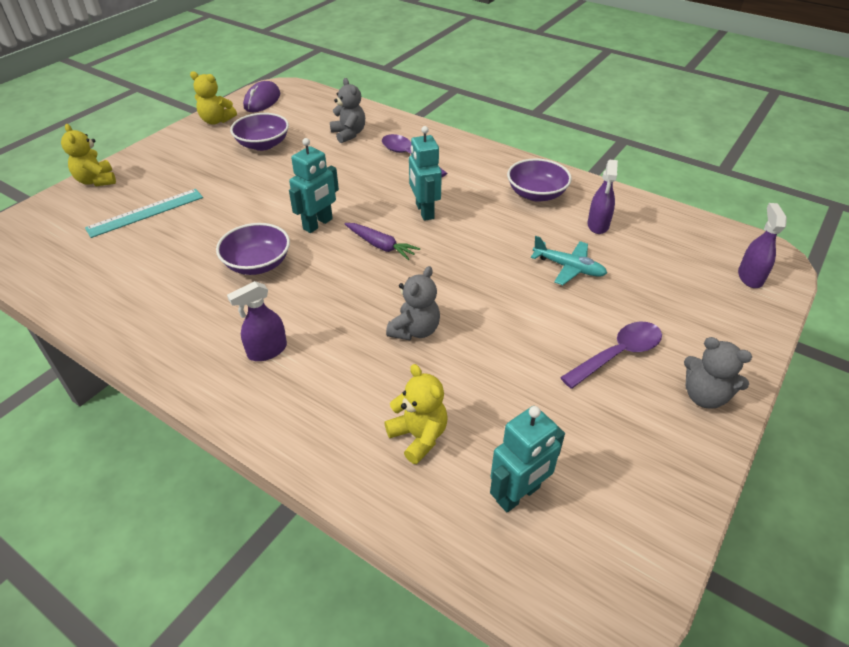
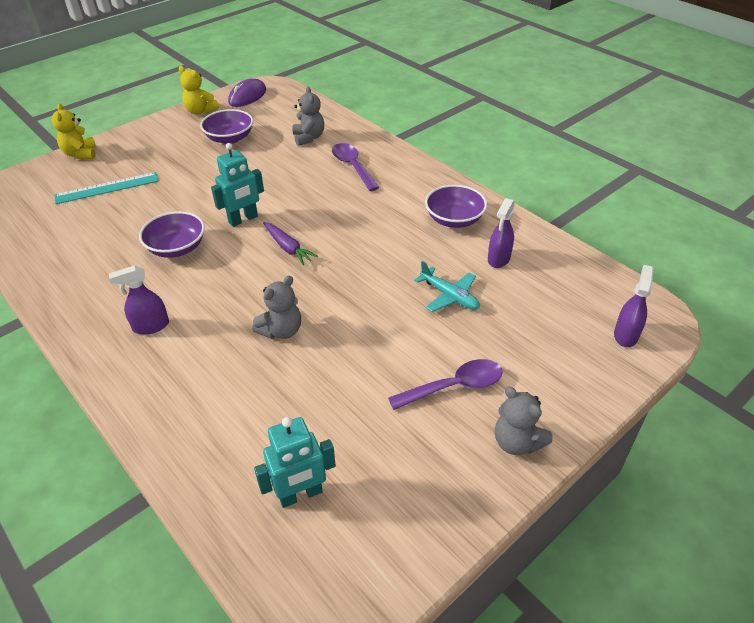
camera: 15 degrees right, 0 degrees up
yellow teddy bear [385,364,448,464] -> none
turquoise robot [409,126,442,221] -> none

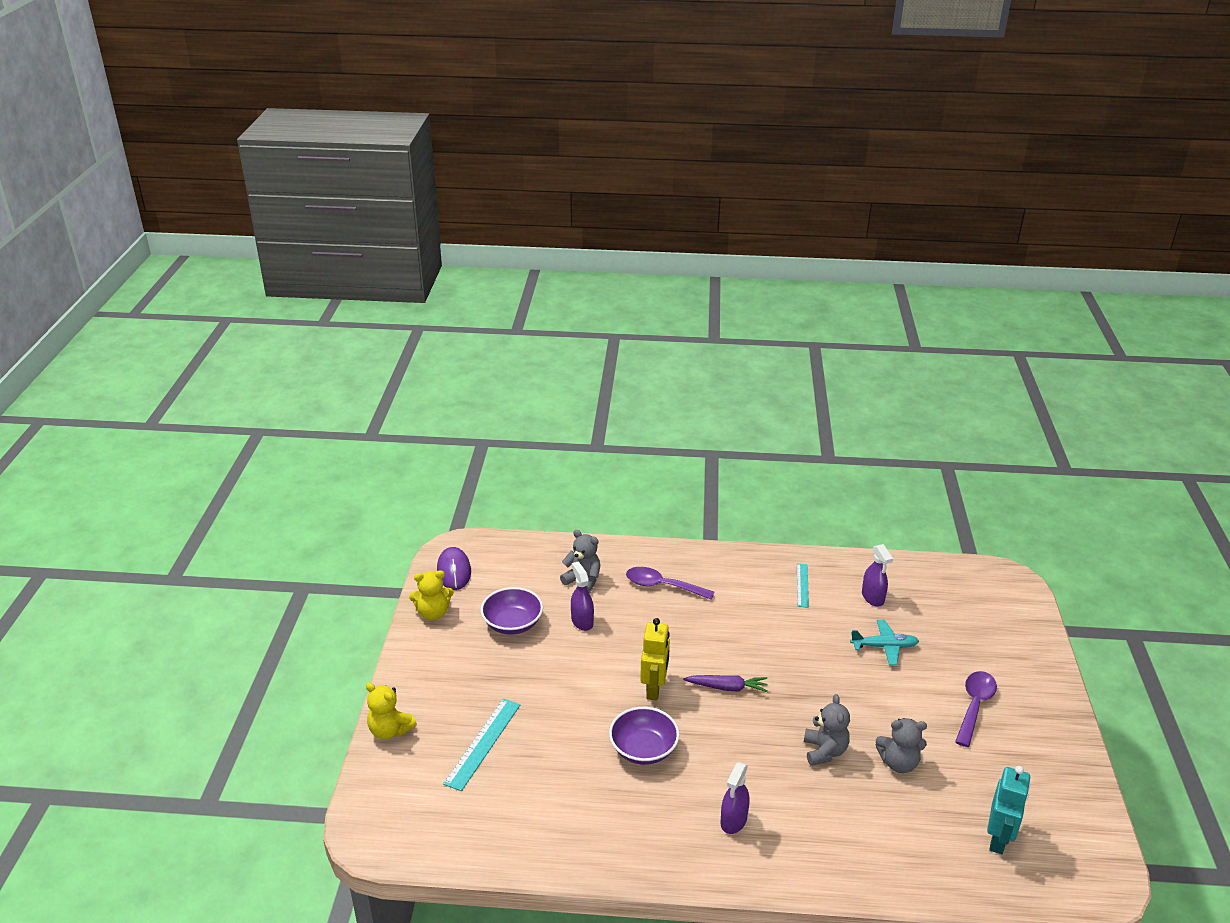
camera: 45 degrees left, 10 degrees down
turquoise robot [211,143,264,227] -> yellow robot [640,618,670,701]
purple bowl [425,185,487,228] -> turquoise ruler [797,564,809,608]
grey teddy bear [495,386,553,455] -> grey teddy bear moved to [875,718,927,773]
purple spray bottle [614,265,654,347] -> purple spray bottle moved to [571,562,594,631]

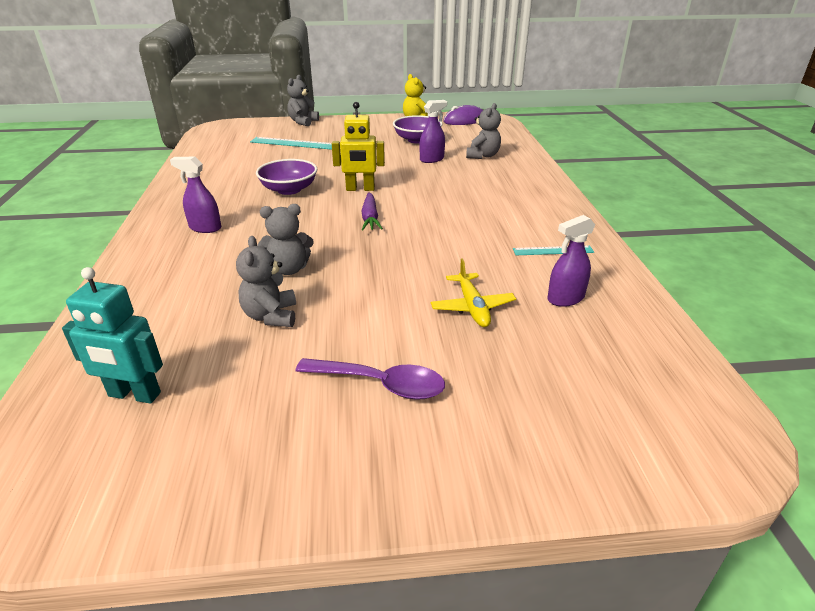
camera: 80 degrees right, 0 degrees up
yellow teddy bear [366,683,417,739] -> grey teddy bear [287,75,319,126]
purple spoon [626,567,714,600] -> none
turquoise plane [850,620,919,665] -> yellow plane [431,258,516,327]

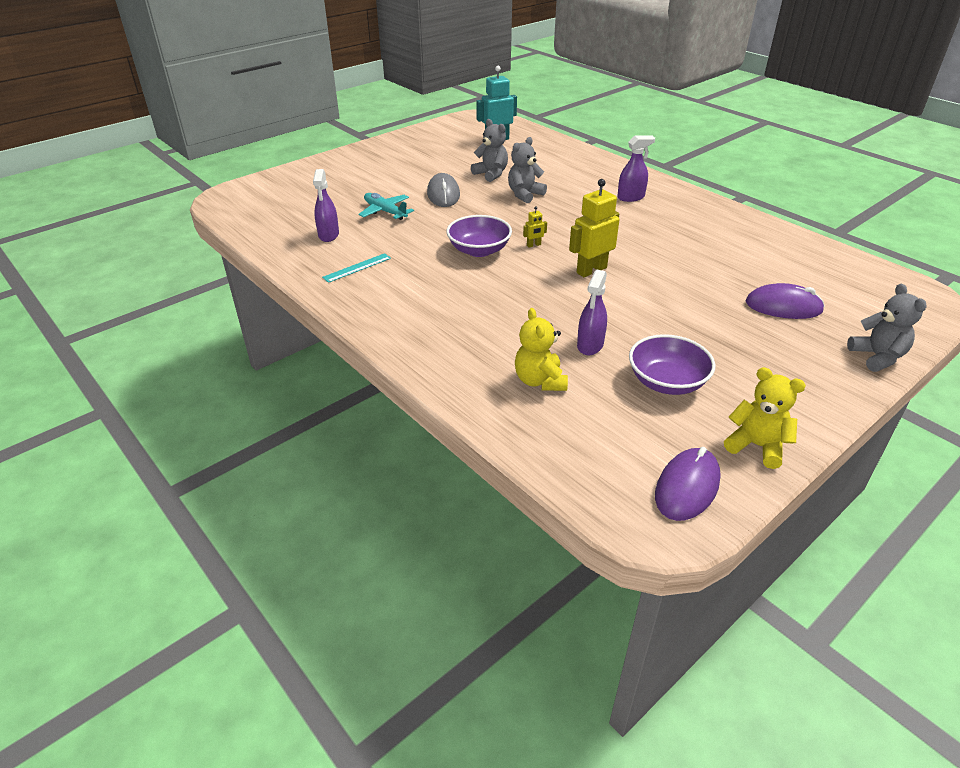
camera: 145 degrees right, 5 degrees up
turquoise ruler [250,137,332,150] -> purple mouse [746,283,825,319]
purple bowl [256,159,317,195] -> purple bowl moved to [446,215,512,257]
purple spoon [296,358,445,400] -> none
purple carrot [361,192,383,230] -> yellow robot [523,206,547,248]
yellow plane [431,258,516,327] -> turquoise plane [358,193,414,220]
grey teddy bear [466,103,501,159] -> yellow teddy bear [515,308,568,391]
purple spray bottle [547,215,595,307] -> purple spray bottle turned 150 degrees clockwise [313,169,339,242]
none -> grey mouse [427,173,460,207]

